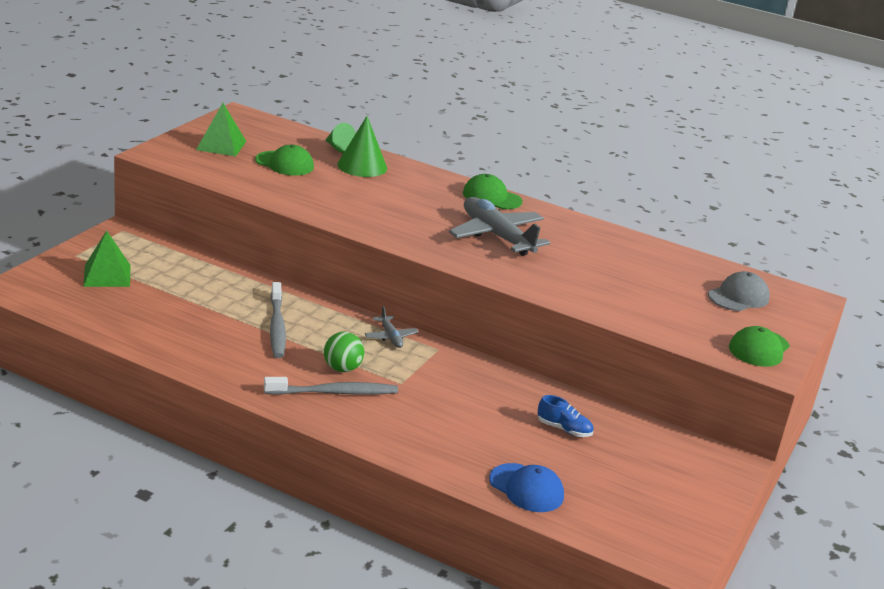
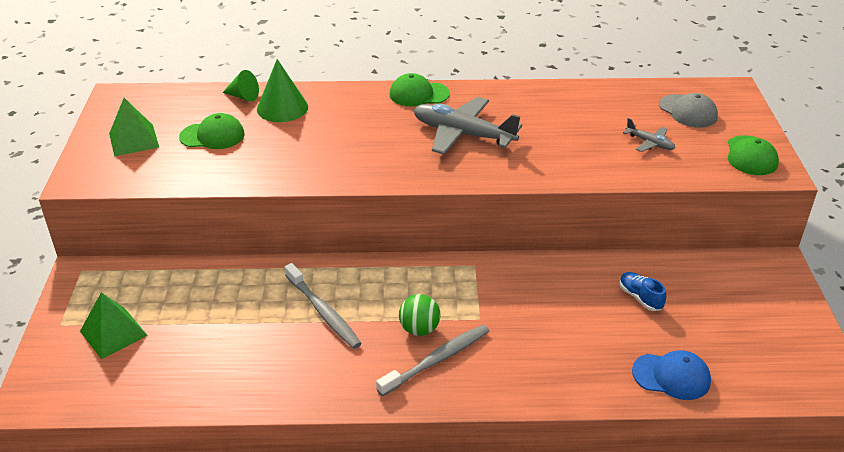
camera: 25 degrees left, 10 degrees up
grey plane [365,306,418,348] -> grey plane moved to [623,118,675,152]
blue shoe [537,395,594,437] -> blue shoe turned 120 degrees counterclockwise [619,272,666,311]
grey cap [708,271,770,311] -> grey cap turned 120 degrees clockwise [659,93,718,128]

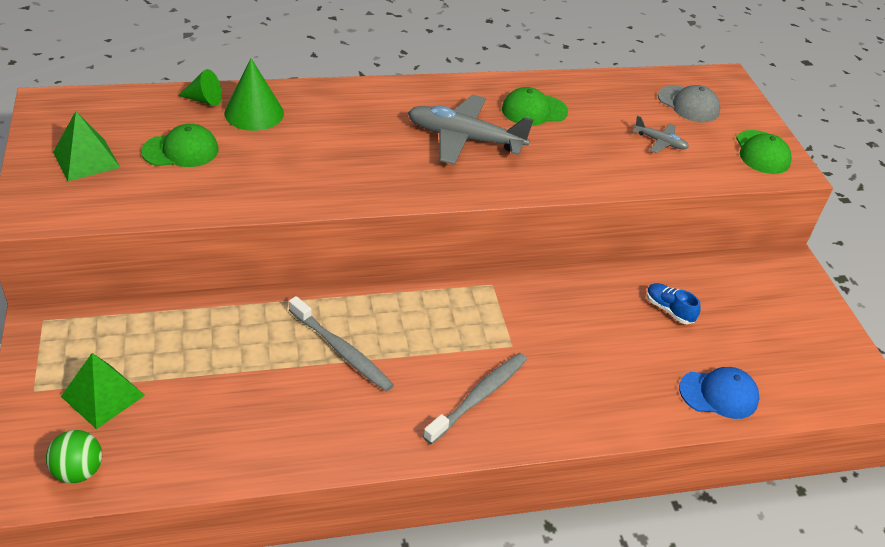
camera: 15 degrees left, 5 degrees up
green cap [389,73,450,106] -> green cap moved to [502,87,568,126]
green ball [399,294,440,336] -> green ball moved to [46,430,102,483]

